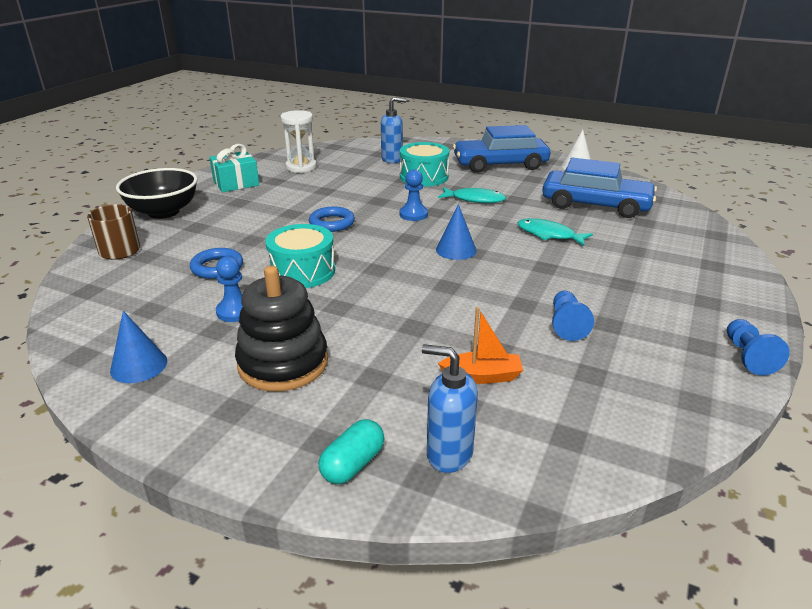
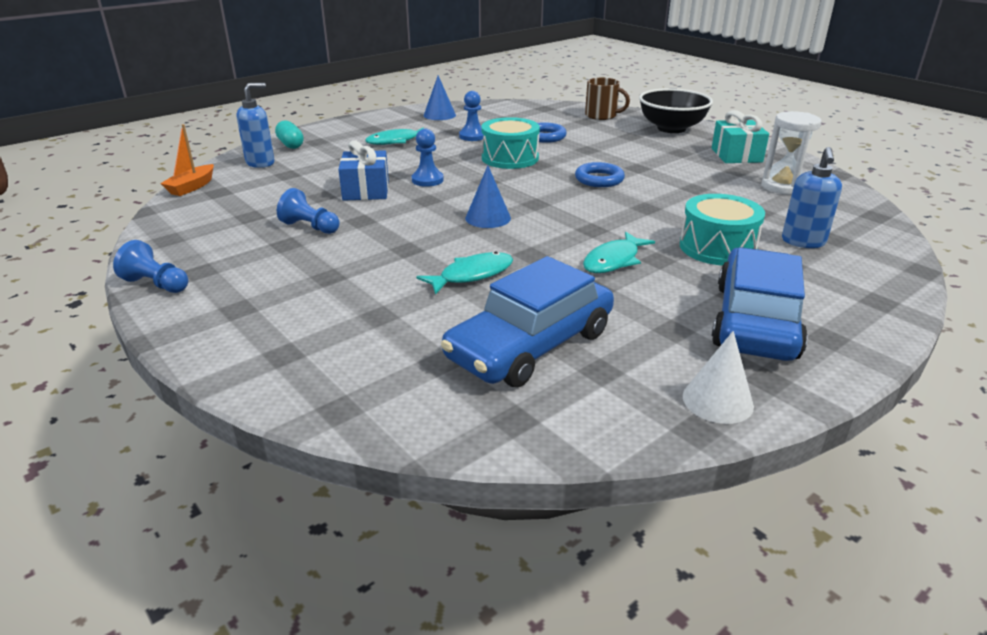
camera: 115 degrees right, 0 degrees up
black stacking toy [235,266,328,392] -> turquoise fish [365,127,424,145]
blue pawn [400,169,428,221] -> blue pawn moved to [412,129,444,187]
orange boat [438,307,523,384] -> orange boat moved to [160,124,214,196]
none -> blue gift [338,141,389,201]

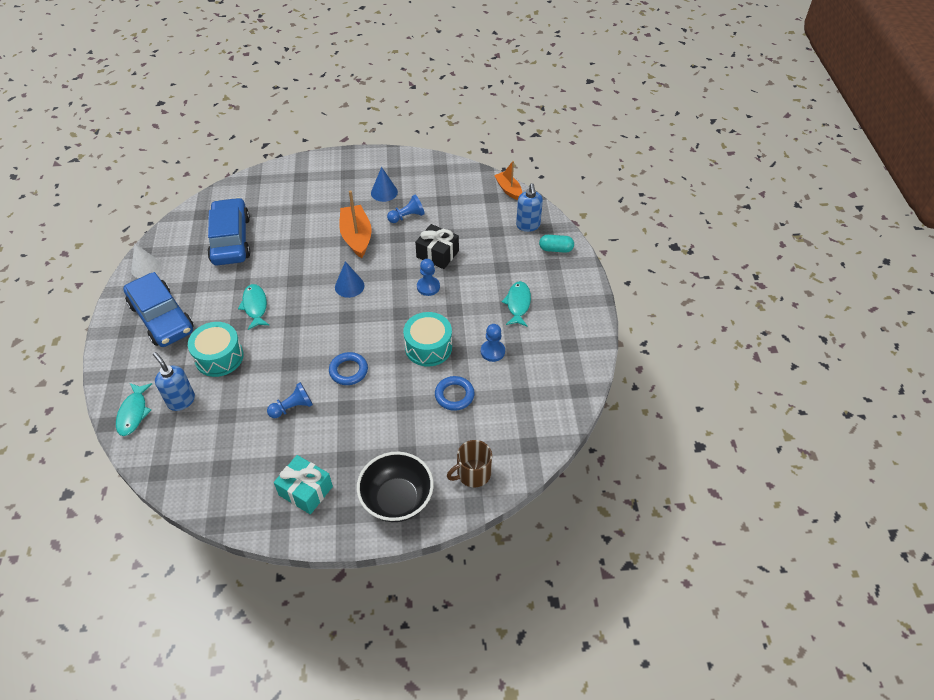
camera: 125 degrees right, 20 degrees up
blue pawn [113,240,188,293] -> blue pawn moved to [267,382,313,418]
blue gift [338,141,389,201] -> black gift [415,224,459,269]
turquoise fish [416,252,513,295] -> turquoise fish moved to [116,383,152,436]
blue cone [424,75,456,120] -> blue cone moved to [371,167,398,202]
white hourglass [761,111,821,195] -> none
none -> orange boat [339,190,372,258]

